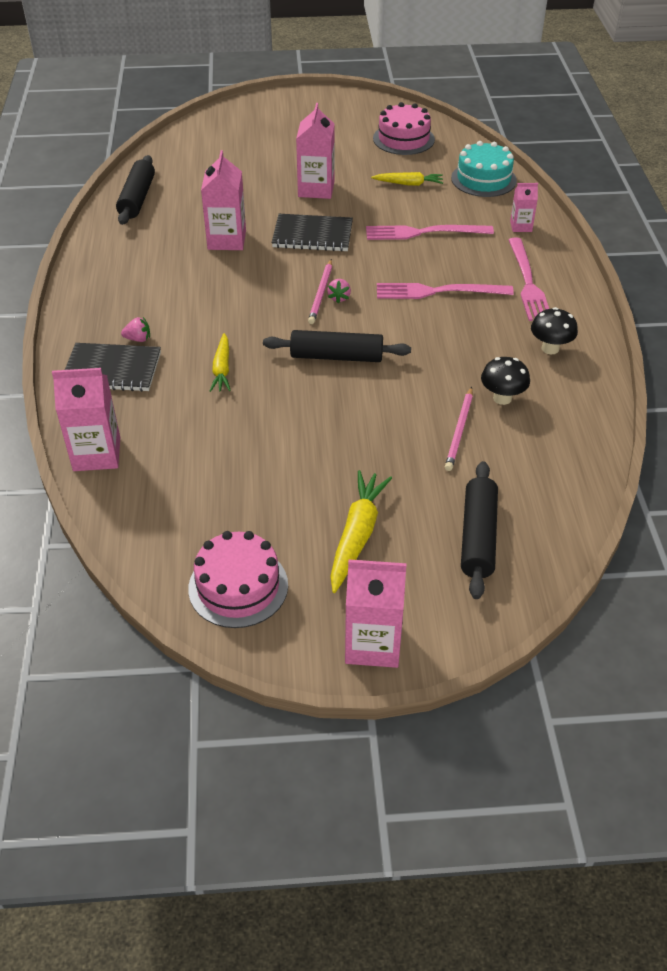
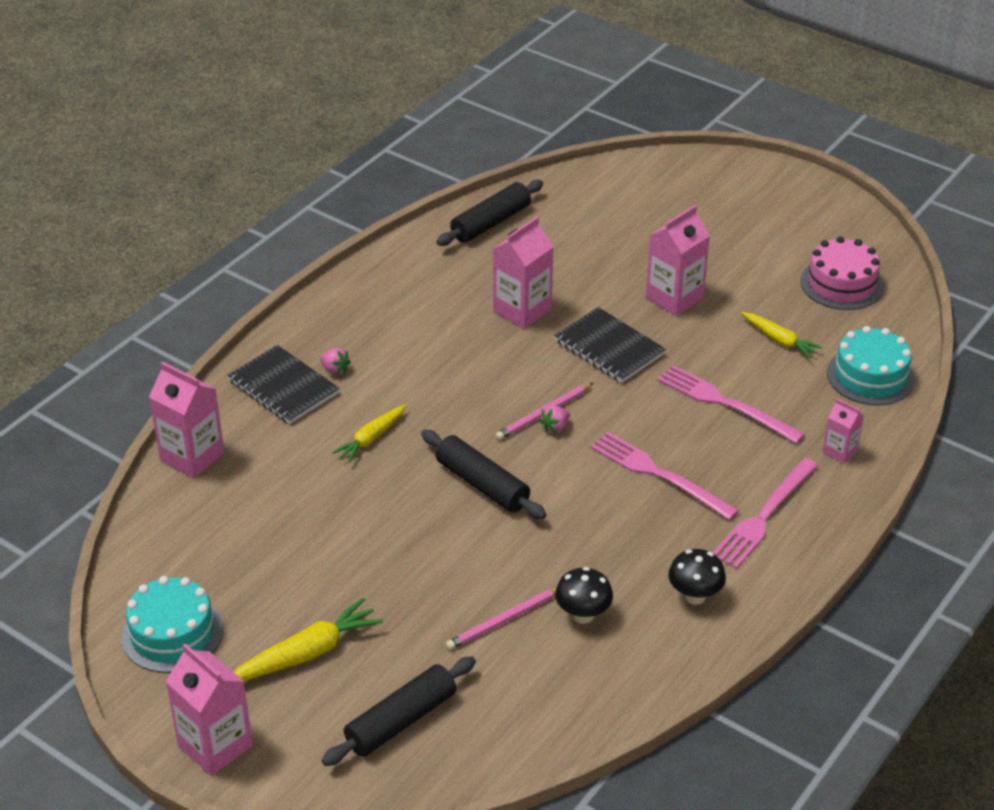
camera: 40 degrees right, 5 degrees down
pink cake [188,531,288,628] -> turquoise cake [121,576,223,673]

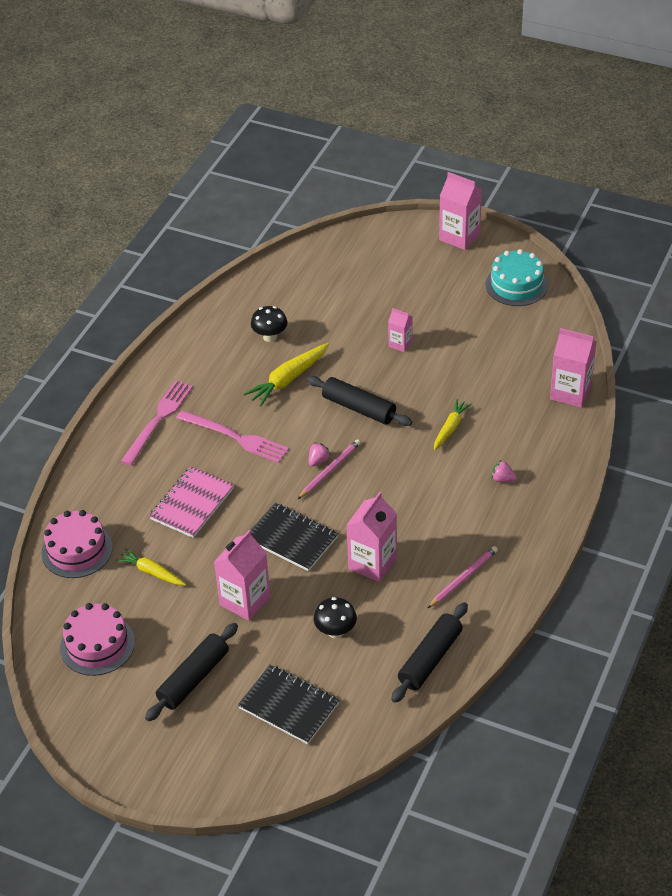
camera: 170 degrees right, 5 degrees up
black notebook [228,345,339,424] -> black notebook moved to [238,664,339,744]
yellow carrot [234,598,383,681] -> yellow carrot moved to [244,343,329,406]
black rolling pin [322,656,476,766] -> black rolling pin moved to [145,623,238,722]
pink pencil [446,588,556,650] -> pink pencil moved to [428,546,498,608]
pink fork [658,365,805,444] -> pink notebook [149,467,234,538]
black mushroom [668,549,726,605] -> black mushroom moved to [314,597,357,638]
pink carton [822,399,864,464] -> pink carton moved to [388,308,413,352]
turquoise cake [827,326,915,405] -> pink cake [41,510,113,578]

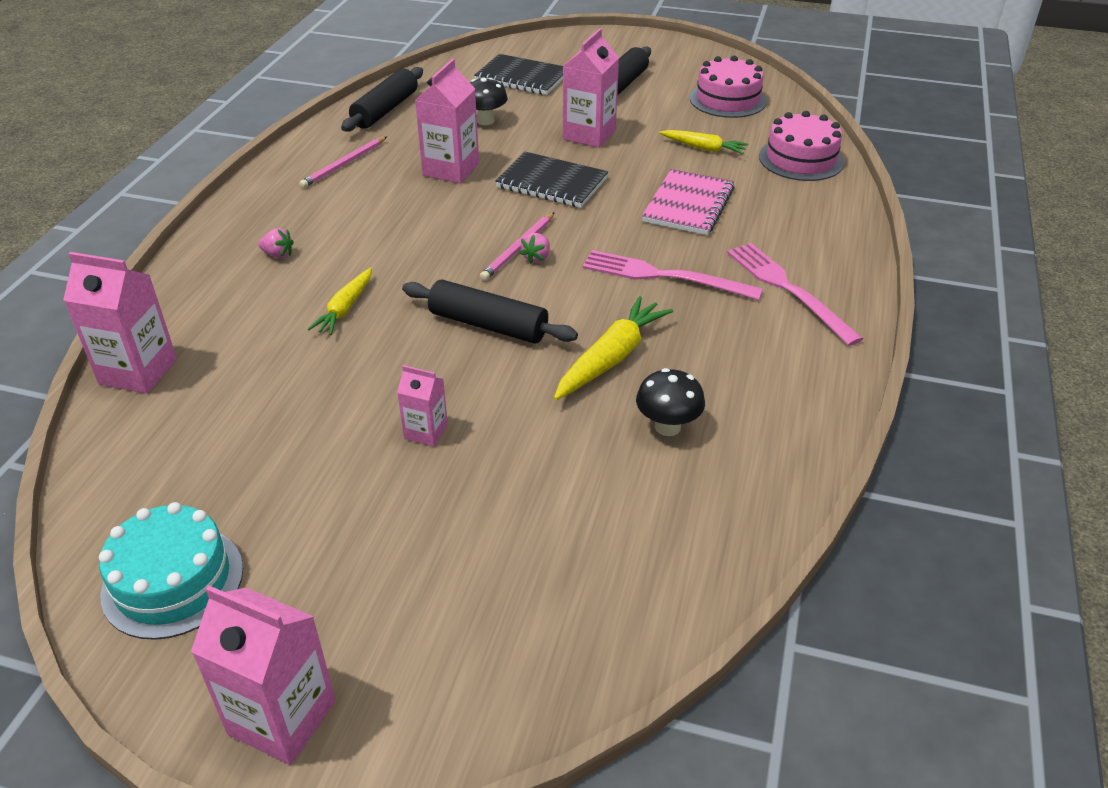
camera: 170 degrees right, 5 degrees down
pink fork [121,380,193,466] -> pink fork turned 135 degrees clockwise [727,243,863,346]

